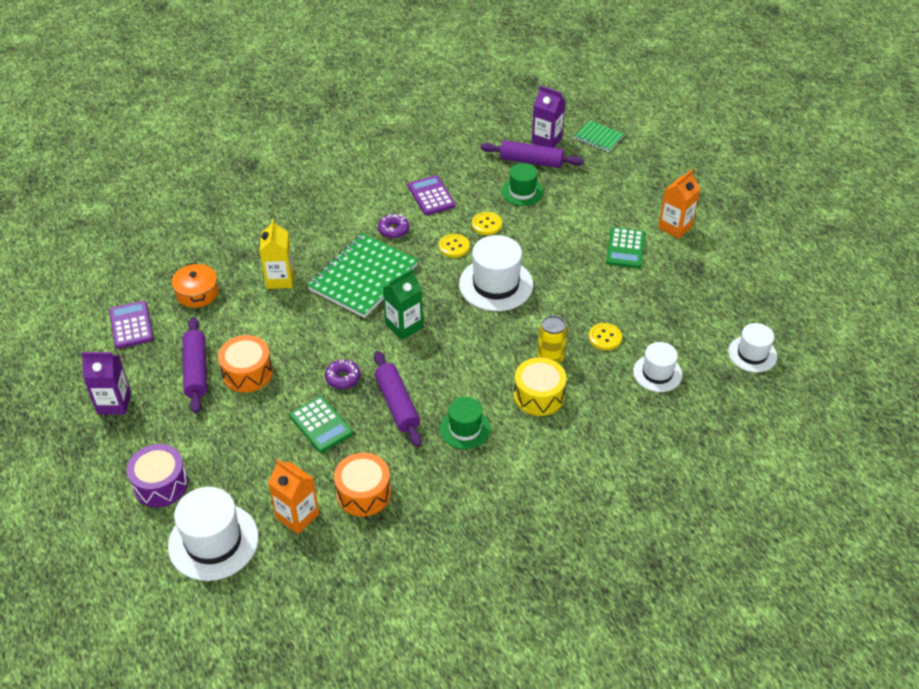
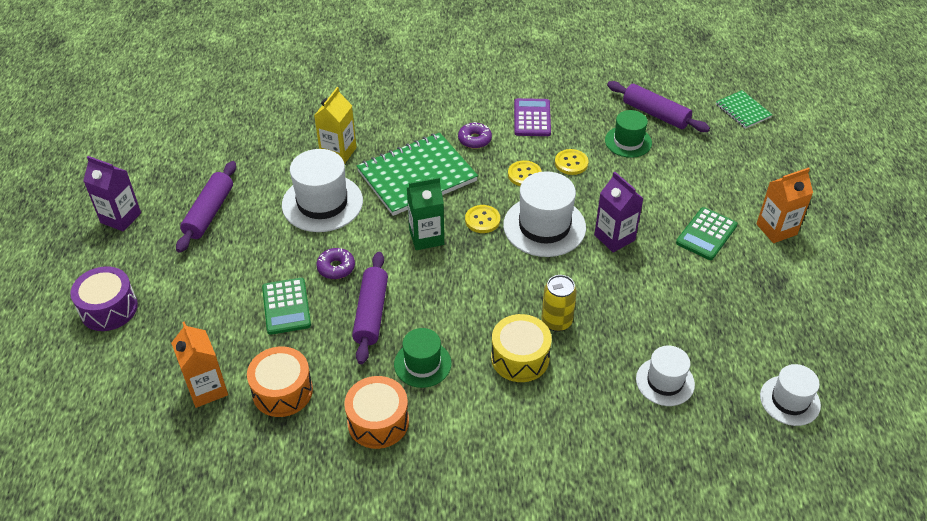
camera: 25 degrees right, 0 degrees up
purple calculator [109,301,153,349] -> none
white hat [168,487,259,581] -> white hat moved to [282,149,363,232]
orange pot [172,262,218,308] -> none
orange drum [218,335,273,392] -> orange drum moved to [344,376,409,449]
purple carton [532,85,565,148] -> purple carton moved to [594,172,644,253]
yellow button [589,323,622,350] -> yellow button moved to [465,205,500,233]

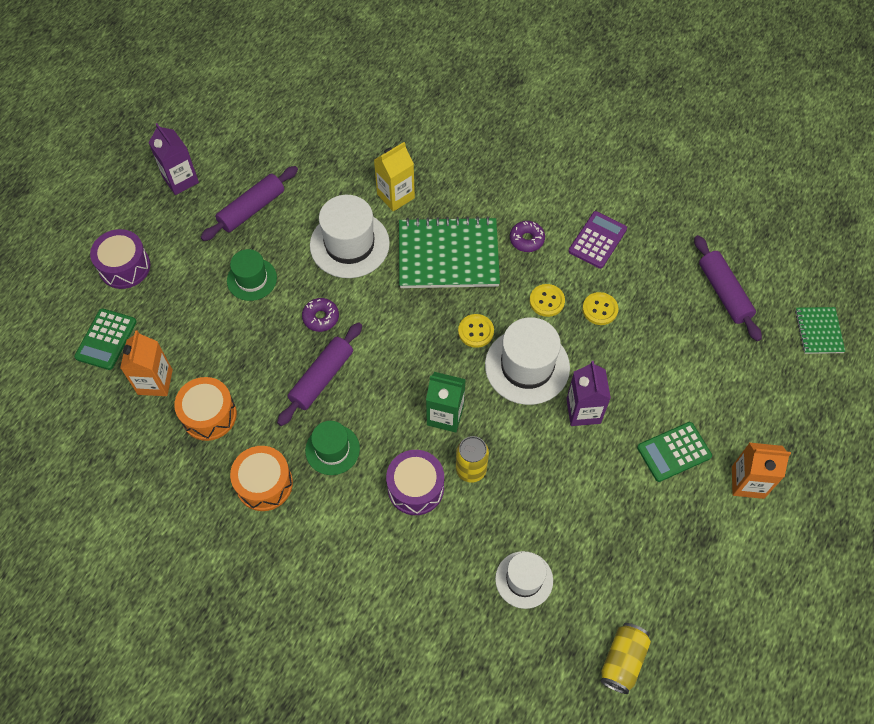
camera: 30 degrees right, 15 degrees up
green calculator [262,278,311,335] -> green calculator moved to [74,308,137,370]
green carton [407,177,444,250] -> green carton moved to [426,372,466,432]
yellow drum [491,314,552,382] -> purple drum [386,450,444,515]
green hat [605,110,652,158] -> green hat moved to [227,249,277,301]
white hat [760,364,821,426] -> yellow can [601,623,651,694]

